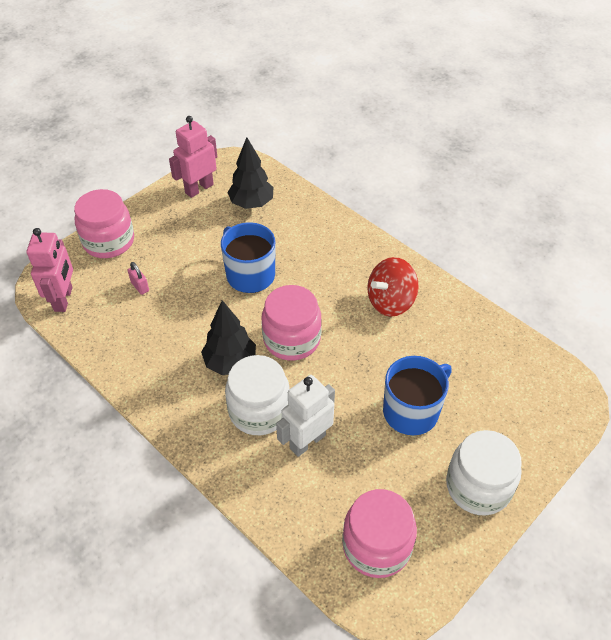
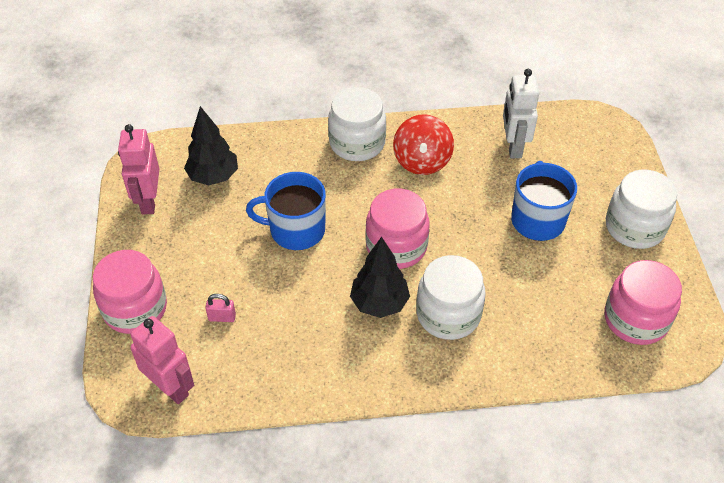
camera: 50 degrees left, 0 degrees up
white robot [276,375,335,457] -> white robot moved to [503,69,539,158]
none -> white jar [328,87,386,161]

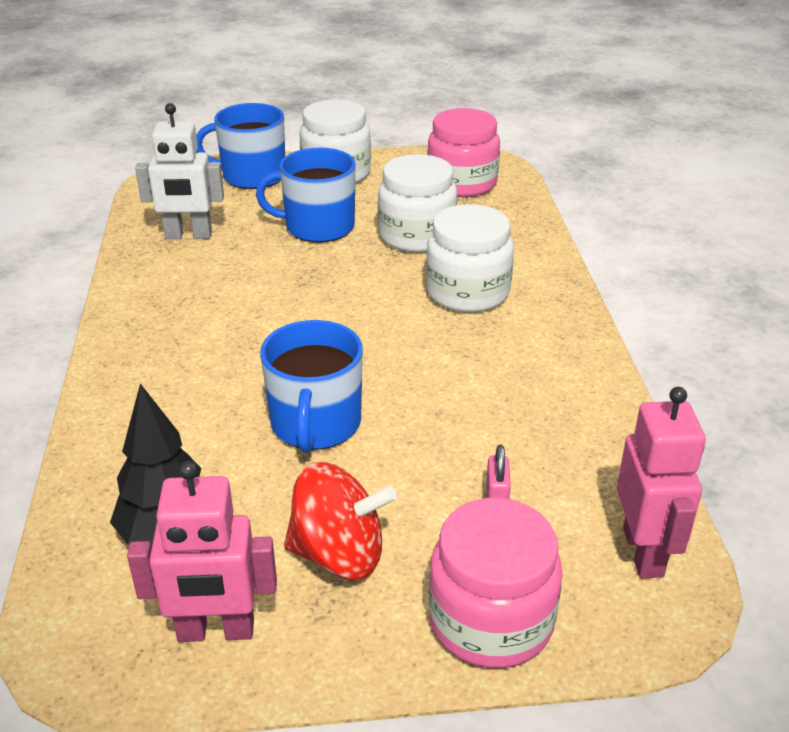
camera: 90 degrees left, 15 degrees down
pink robot [130,316,194,404] -> pink robot turned 135 degrees clockwise [617,387,706,578]
white jar [328,87,386,161] -> white jar moved to [378,154,457,252]
black tree [350,237,410,318] -> none
pink jar [366,189,430,269] -> none
red spinning top [393,114,454,175] -> red spinning top moved to [284,462,397,580]
none -> blue mug [196,103,285,189]

